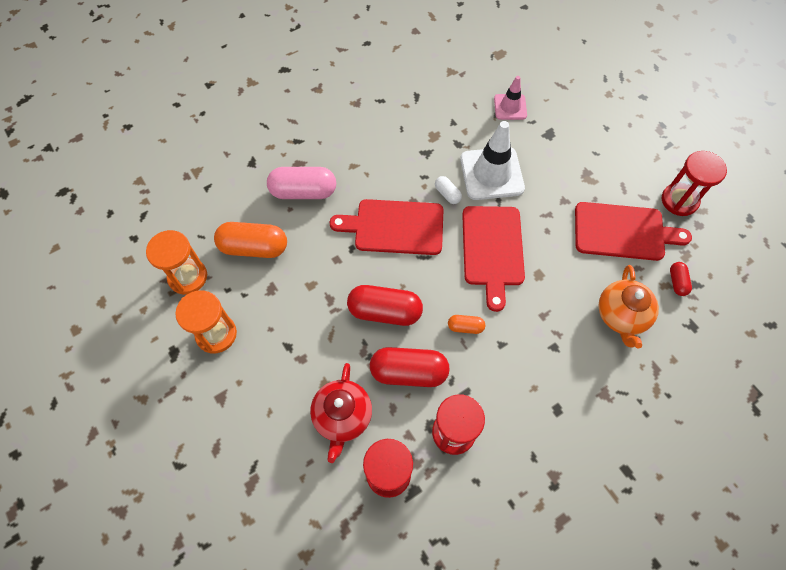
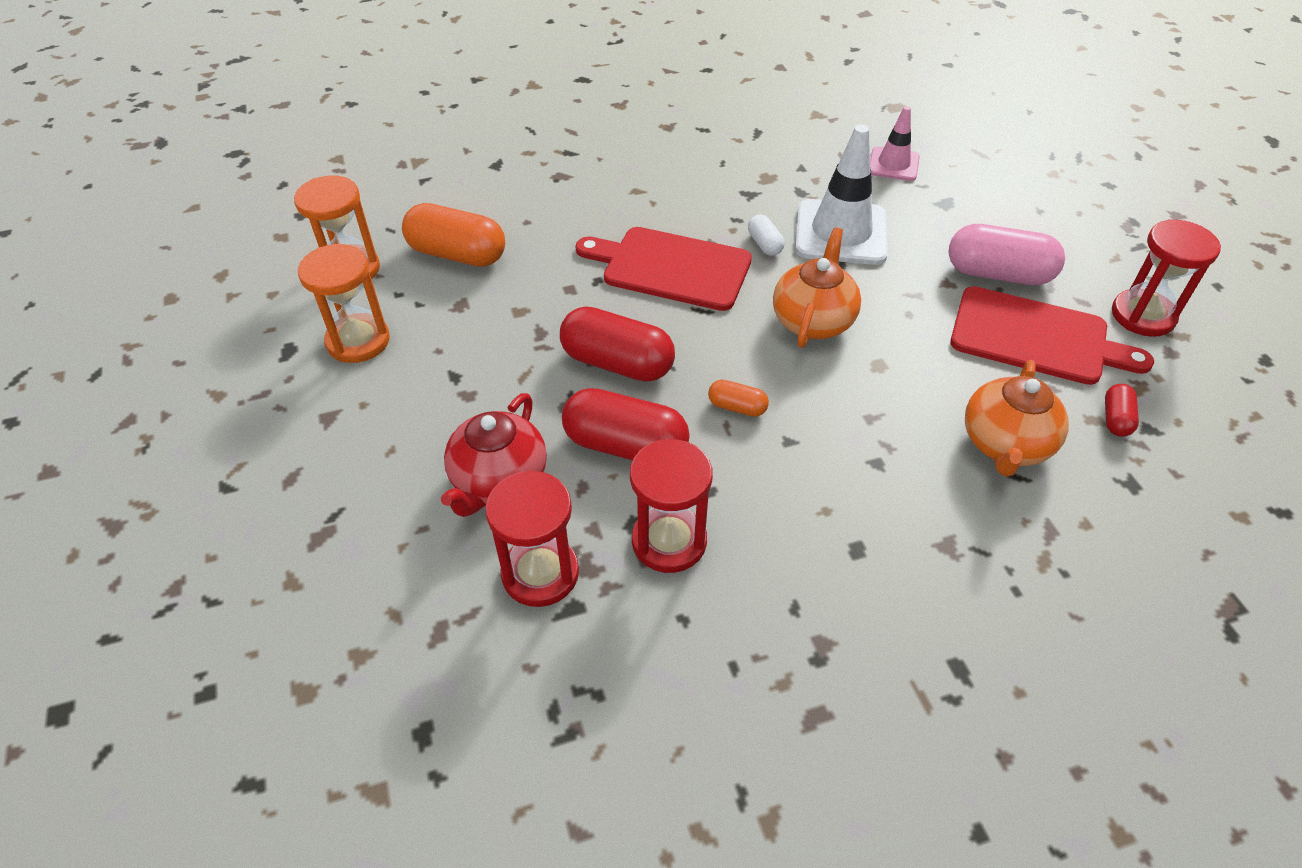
camera: 15 degrees right, 15 degrees down
pink capsule [267,167,336,199] -> pink capsule moved to [948,224,1065,285]
red cutting board [462,206,525,312] -> orange teapot [773,228,861,348]

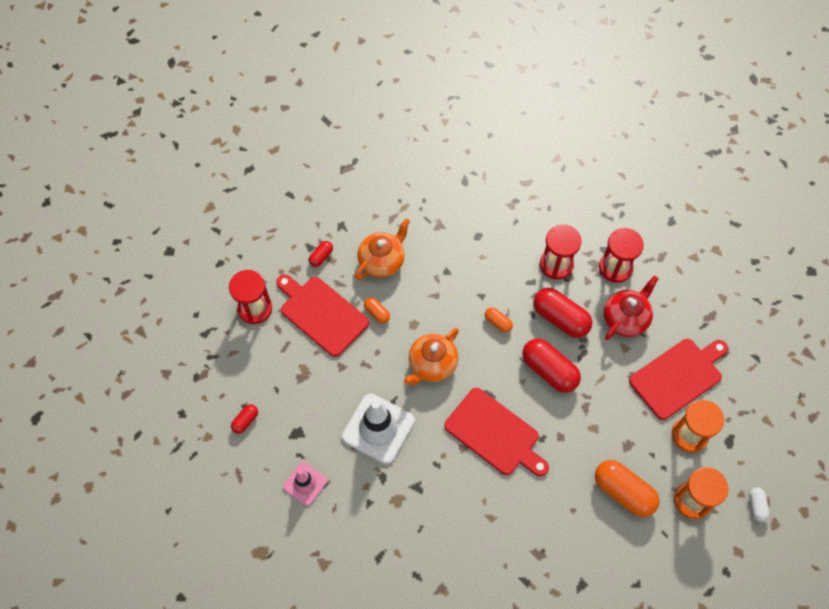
camera: 160 degrees left, 15 degrees up
white capsule [748,215,784,256] -> white capsule moved to [749,487,769,522]
pink capsule [948,224,1065,285] -> none
none -> red capsule [231,404,258,434]
none -> orange capsule [364,298,390,323]
none -> red cutting board [629,339,728,420]

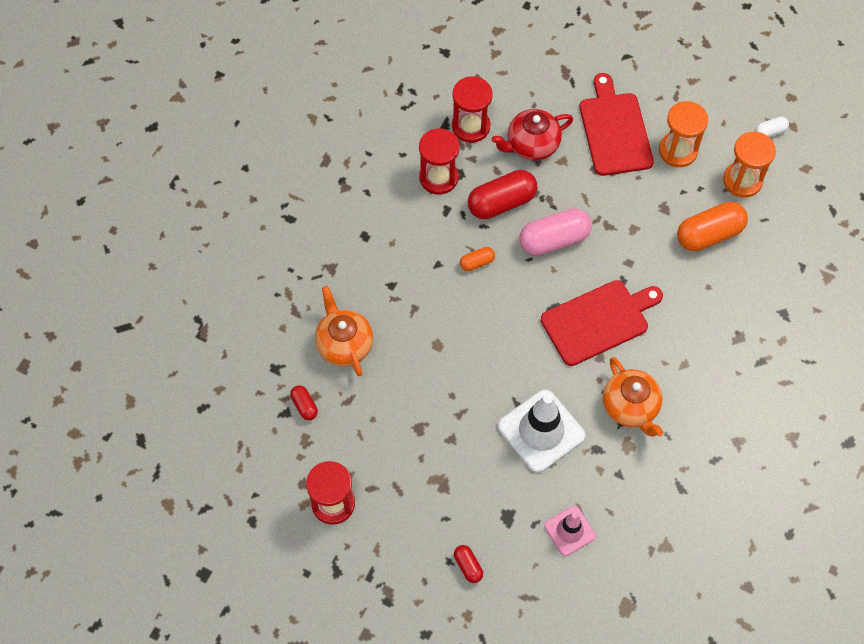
camera: 65 degrees left, 0 degrees up
red cutting board [276,274,369,357] -> none
orange capsule [364,298,390,323] -> none
orange teapot [404,328,459,385] -> orange teapot moved to [603,357,663,437]
red capsule [522,339,581,393] -> pink capsule [519,208,592,256]
red teapot [603,276,659,340] -> red teapot turned 90 degrees counterclockwise [491,109,573,161]
white capsule [749,487,769,522] -> white capsule turned 45 degrees counterclockwise [755,116,789,137]

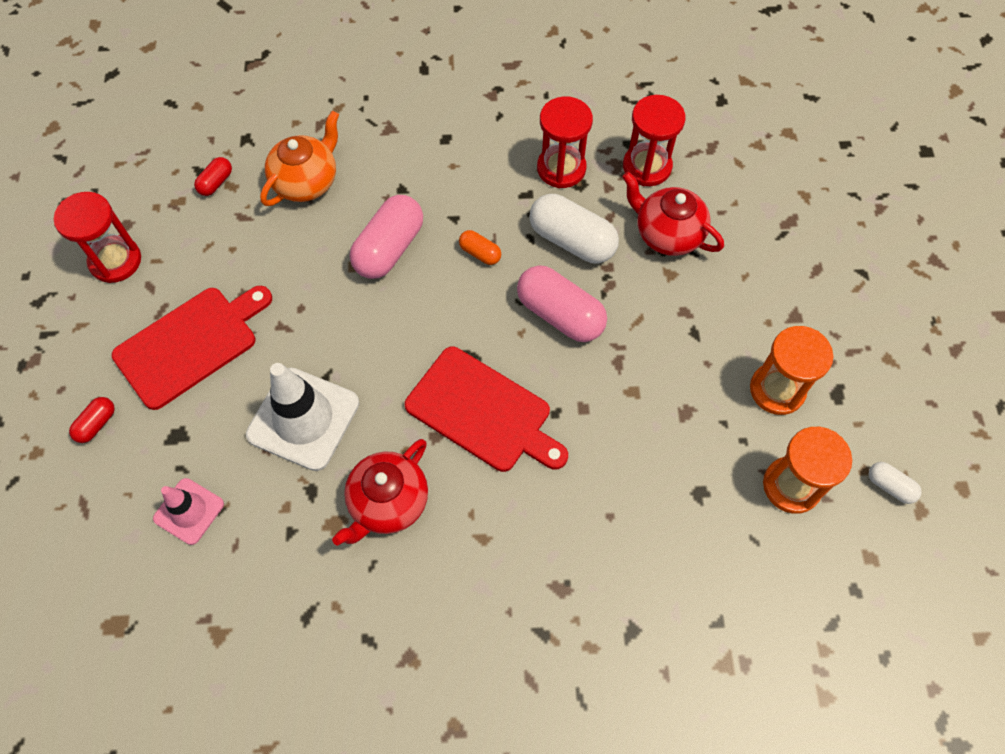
camera: 60 degrees right, 0 degrees up
red capsule [468,170,537,219] -> white capsule [529,194,619,263]
red cutting board [580,73,654,176] -> red cutting board moved to [112,286,272,410]
orange teapot [603,357,663,437] -> red teapot [332,439,428,546]
orange capsule [677,202,748,251] -> none
none -> pink capsule [350,195,423,279]

